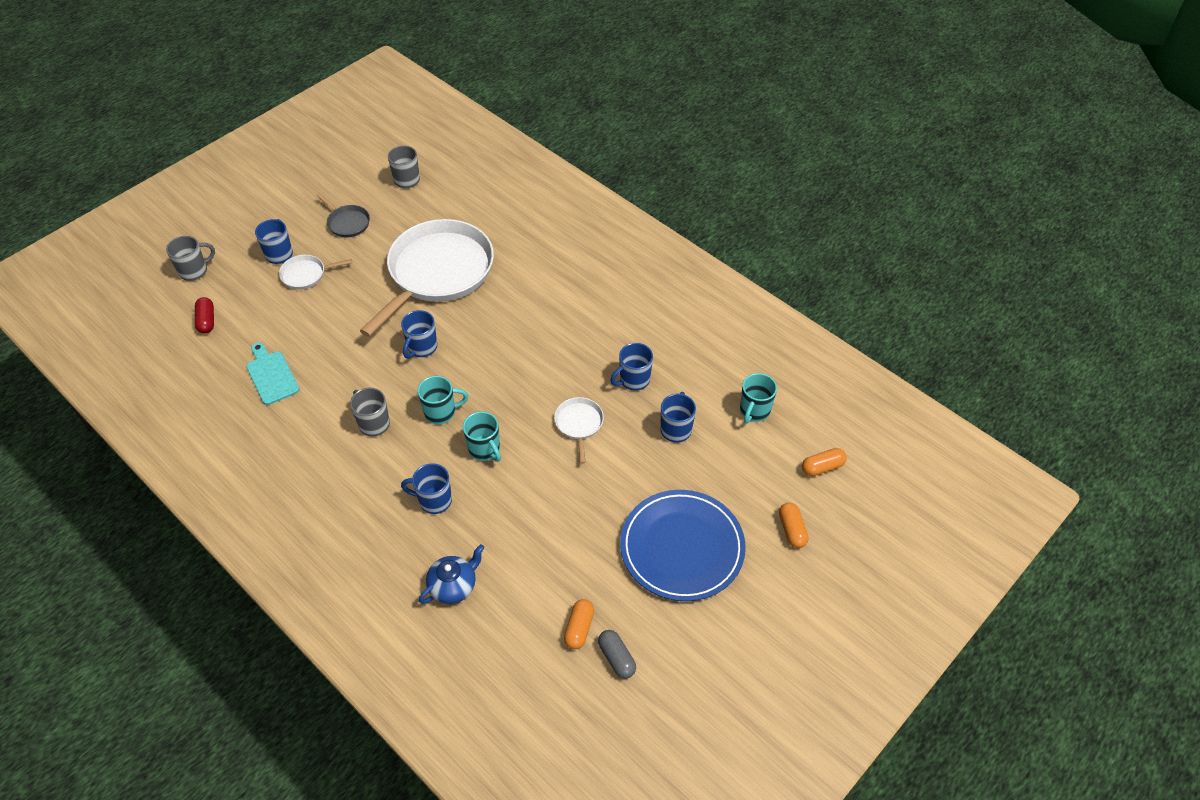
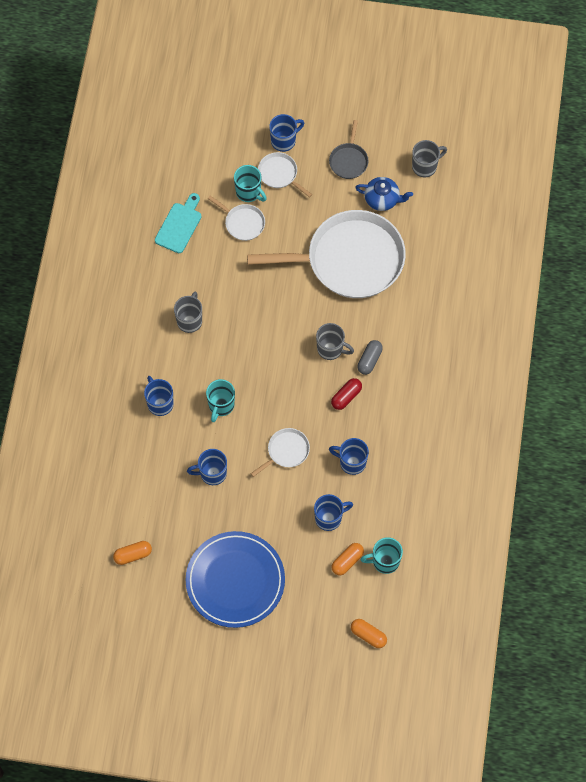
camera: 55 degrees right, 15 degrees up
grey mug [166,236,215,281] -> grey mug moved to [316,323,354,360]
red capsule [195,297,214,334] -> red capsule moved to [331,378,362,410]
blue mug [401,310,437,359] -> blue mug moved to [187,449,227,485]
turquoise mug [418,376,468,424] -> turquoise mug moved to [234,165,267,202]
blue teapot [419,544,484,604] -> blue teapot moved to [355,177,413,211]
grey capsule [598,630,636,679] -> grey capsule moved to [357,340,383,375]
orange capsule [779,502,809,548] -> orange capsule moved to [332,543,364,575]
none -> white pan [208,196,265,241]

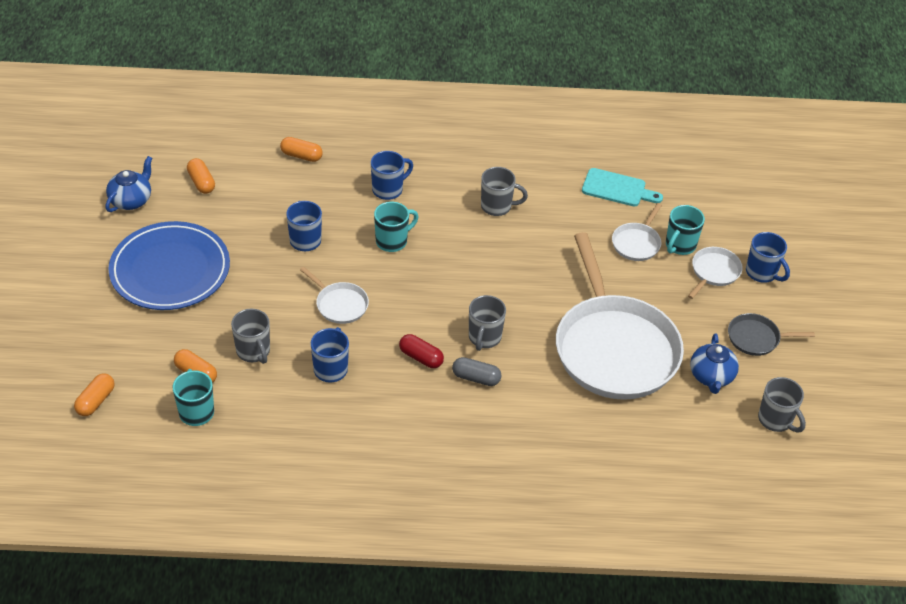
camera: 80 degrees right, 20 degrees down
turquoise mug [206,379,235,422] -> turquoise mug turned 135 degrees clockwise [374,202,419,252]
blue mug [314,494,353,531] -> grey mug [231,309,270,364]
none -> blue teapot [105,156,152,212]
none -> orange capsule [280,137,323,162]

